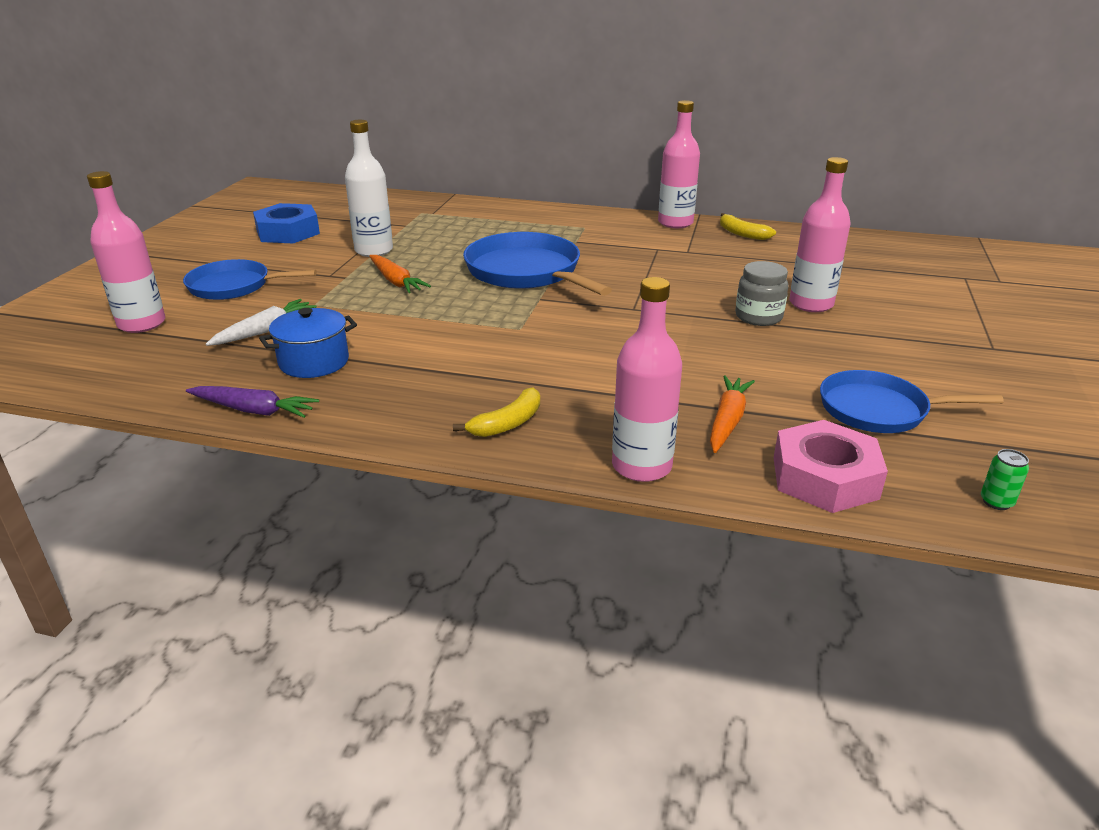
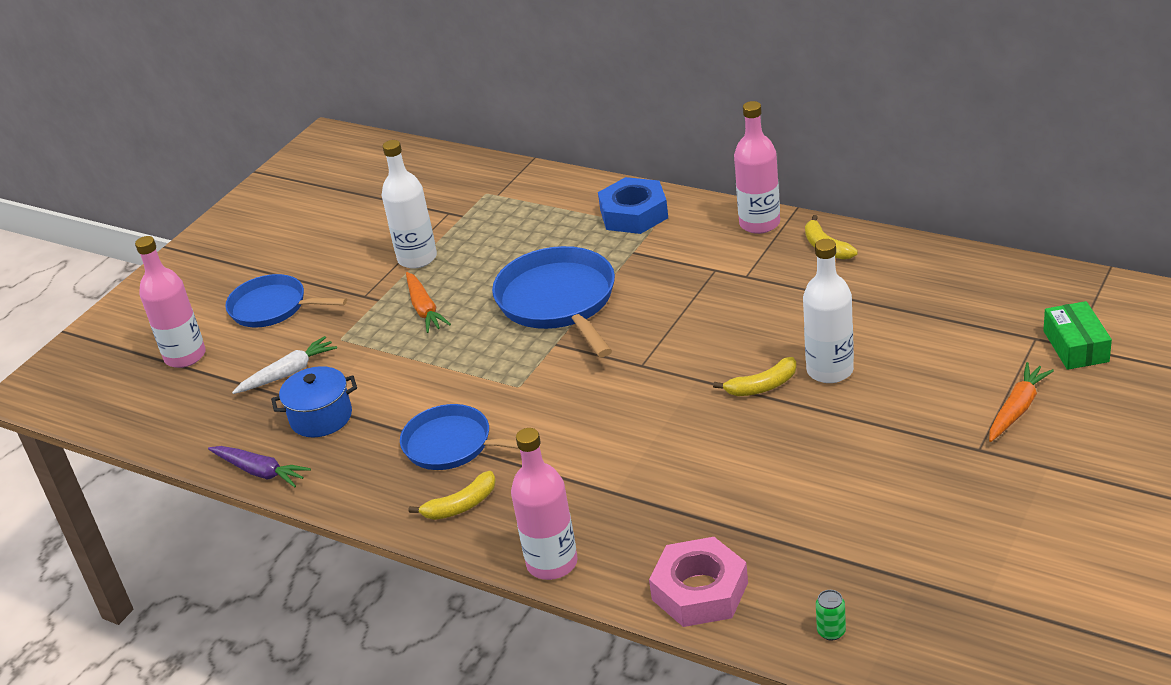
camera: 20 degrees right, 5 degrees up
blue nut [253,203,320,244] -> blue nut moved to [598,177,668,234]
orange carrot [710,375,755,453] -> orange carrot moved to [989,362,1054,442]
grey jar [735,261,789,326] -> yellow banana [713,357,797,396]
pink bottle [789,157,851,312] -> white bottle [803,239,854,383]
blue pan [820,370,1004,433] -> blue pan moved to [400,404,519,470]
none -> green box [1043,301,1112,370]

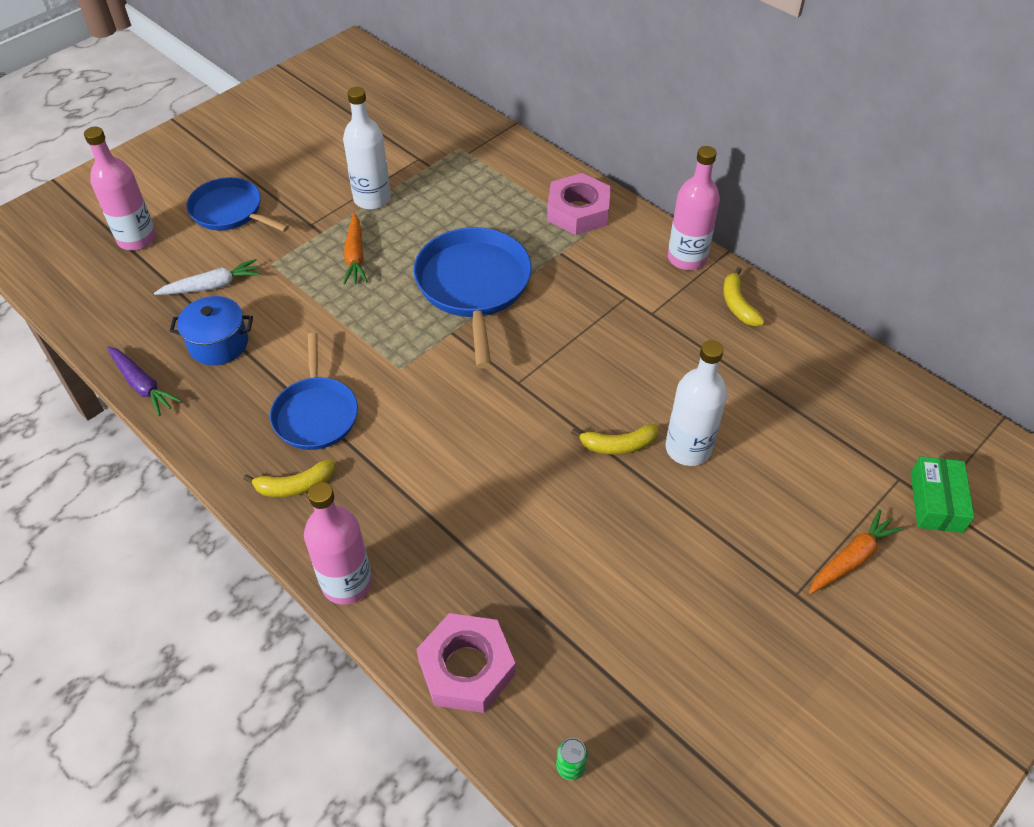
camera: 10 degrees right, 15 degrees up
blue pan [400,404,519,470] -> blue pan turned 135 degrees counterclockwise [270,333,358,450]
blue nut [598,177,668,234] -> pink nut [547,173,611,235]

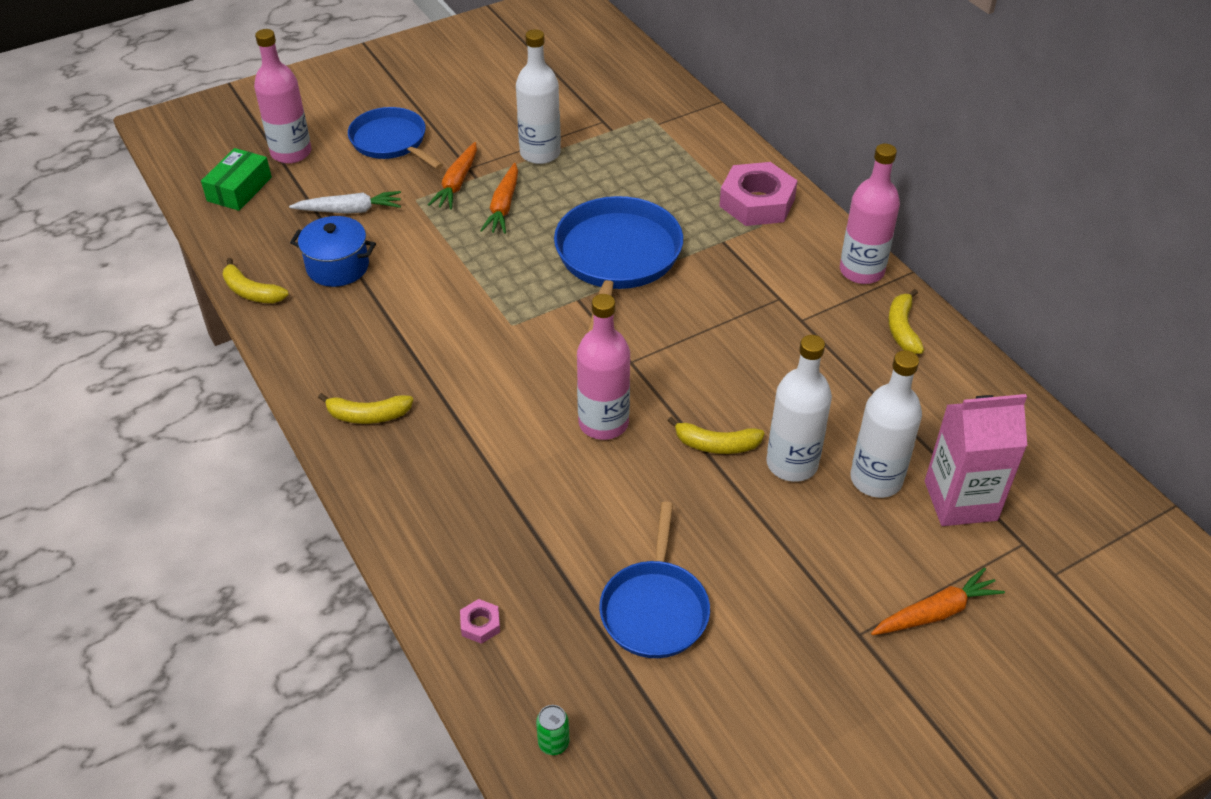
camera: 15 degrees right, 5 degrees down
purple carrot [107,346,182,416] -> yellow banana [223,258,289,303]
blue pan [270,333,358,450] -> blue pan moved to [599,502,710,658]
pink bottle [304,482,372,605] -> pink bottle moved to [577,294,630,440]
pink nut [416,613,515,713] -> pink nut [460,599,500,644], size x0.42
green box [911,456,974,533] -> green box moved to [201,148,272,211]
none -> orange carrot [428,142,477,210]
none -> white bottle [850,350,922,498]
none -> pink carton [925,394,1027,526]

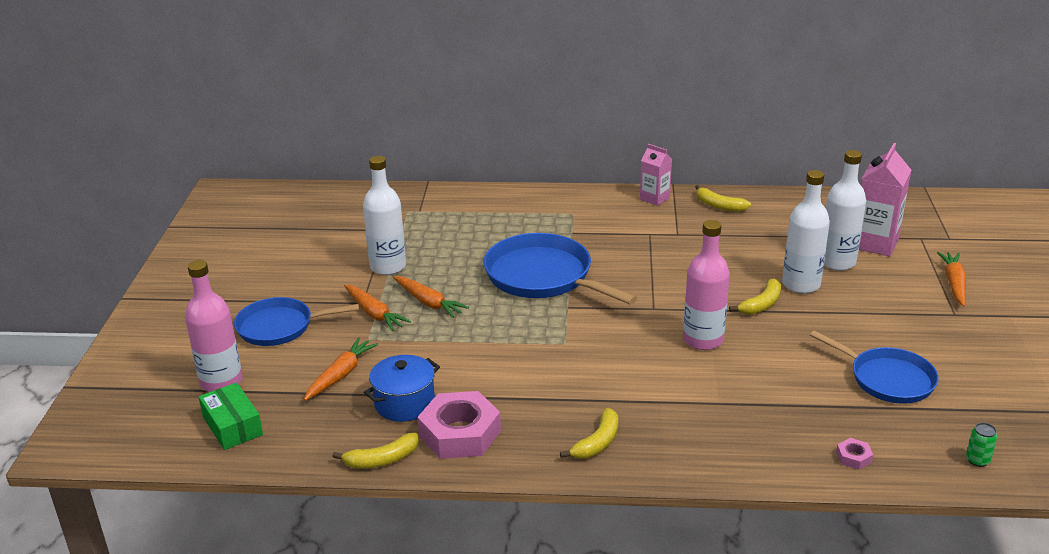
camera: 55 degrees left, 15 degrees down
white carrot [289,191,401,214] -> orange carrot [304,337,378,401]
pink nut [719,162,798,226] -> pink nut moved to [417,391,501,459]
pink bottle [840,144,900,284] -> pink carton [640,144,672,206]

